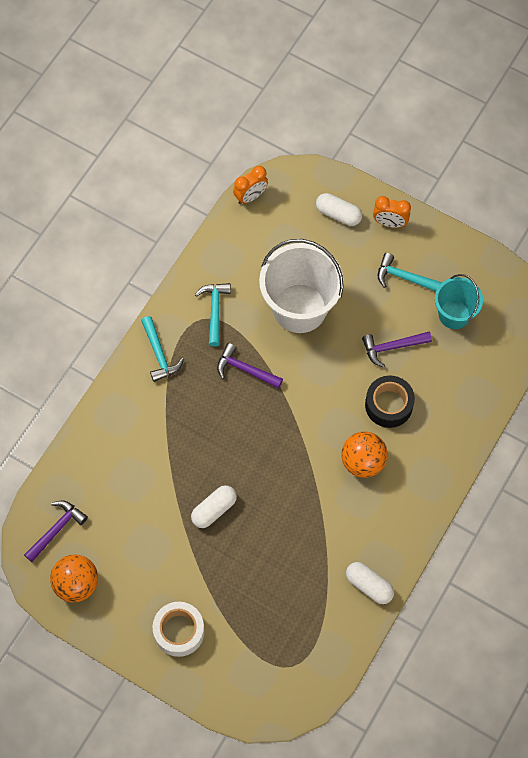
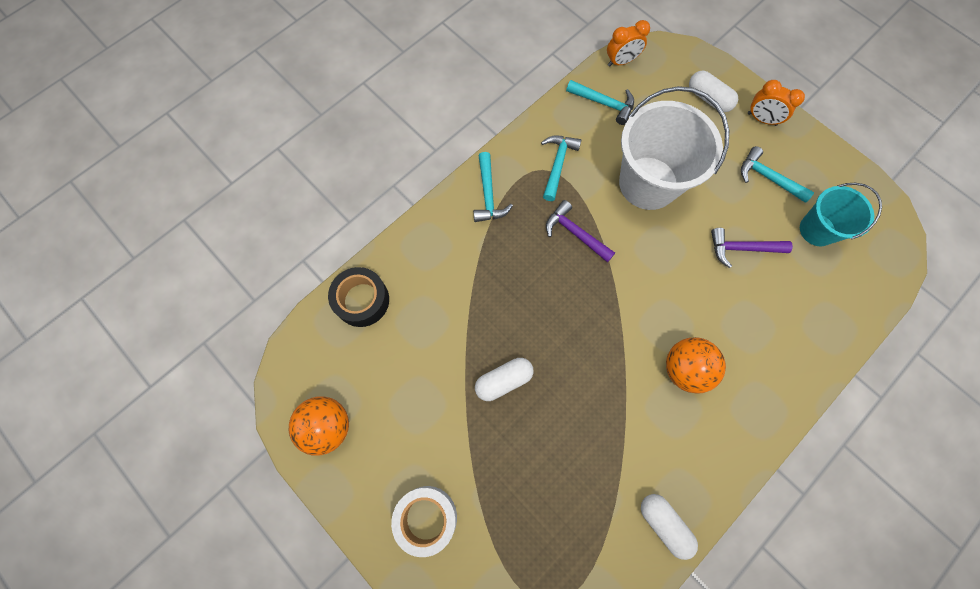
camera: 15 degrees right, 5 degrees up
purple hammer [24,501,88,562] -> none
black tape [365,375,415,428] -> black tape moved to [328,267,389,327]
none -> turquoise hammer [566,80,634,125]

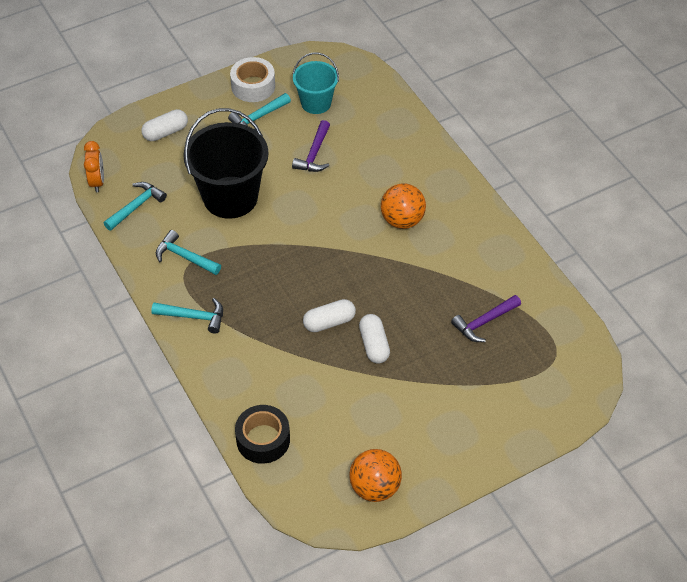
camera: 75 degrees left, 20 degrees down
white tape [391,486,457,557] -> white tape moved to [230,57,275,102]
purple hammer [546,200,615,263] -> purple hammer moved to [451,295,521,342]
white bucket [619,86,729,210] -> black bucket [183,108,269,219]
white capsule [641,494,698,560] -> white capsule moved to [303,299,356,332]
orange clock [748,80,805,126] -> none

